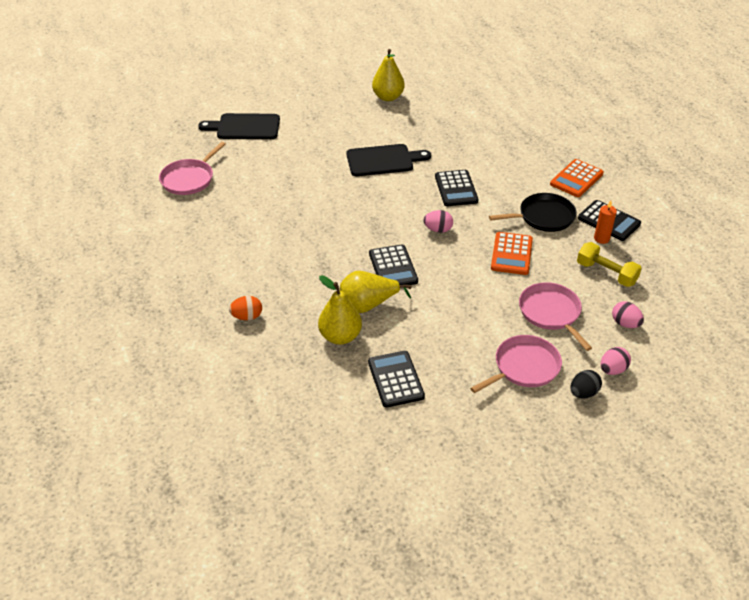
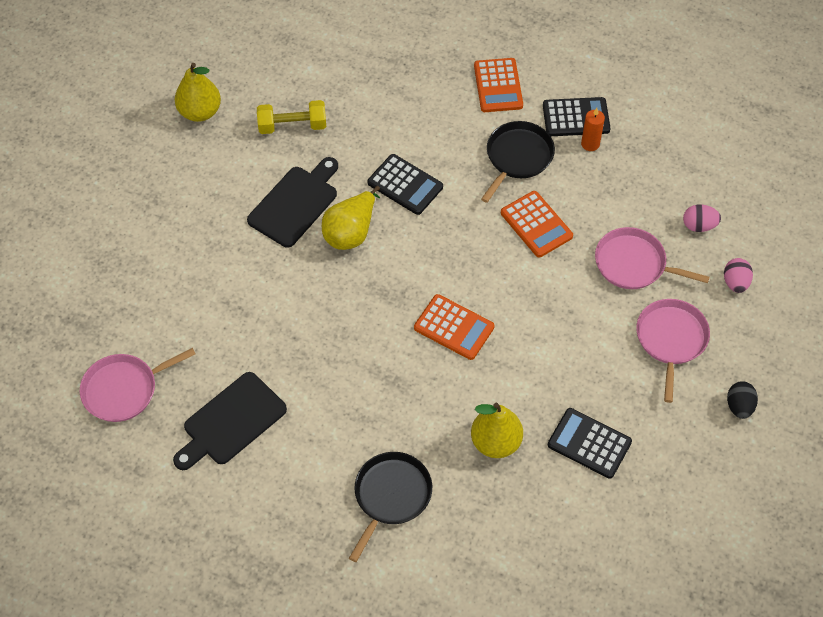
camera: 45 degrees left, 15 degrees up
pink pan [159,142,226,195] -> pink pan turned 75 degrees clockwise [80,348,196,422]
black cutting board [198,113,280,139] -> black cutting board moved to [173,372,287,470]
orange egg [229,296,262,321] -> black pan [349,452,432,562]
yellow pear [340,271,412,313] -> yellow pear moved to [322,186,380,250]
black calculator [369,244,418,285] -> orange calculator [414,294,495,360]
pink egg [423,210,453,233] -> none
black egg [570,370,602,398] -> black egg moved to [727,381,758,419]
yellow dumbbell [577,242,642,287] -> yellow dumbbell moved to [257,100,326,134]

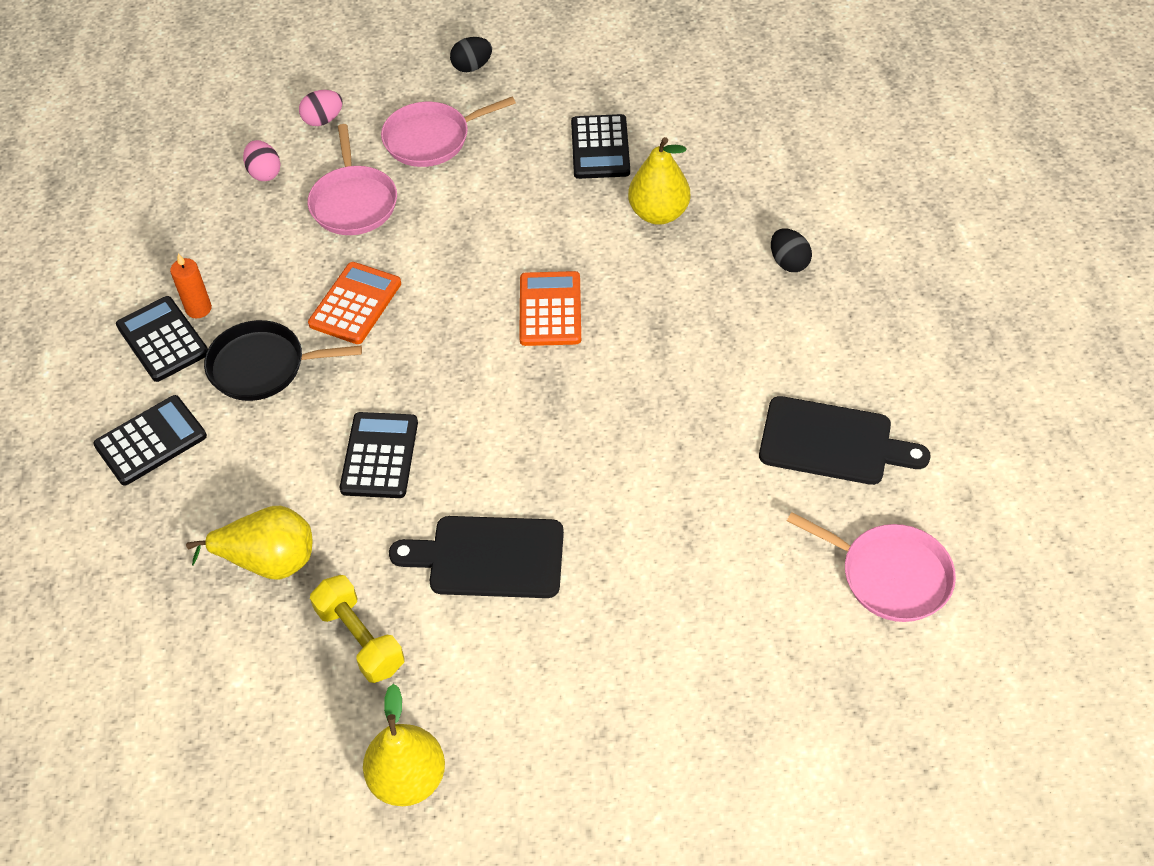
camera: 120 degrees left, 5 degrees down
yellow pear [322,186,380,250] -> yellow pear moved to [186,506,312,580]
black pan [349,452,432,562] -> black egg [771,228,812,272]
orange calculator [474,58,523,112] -> black calculator [93,395,207,485]

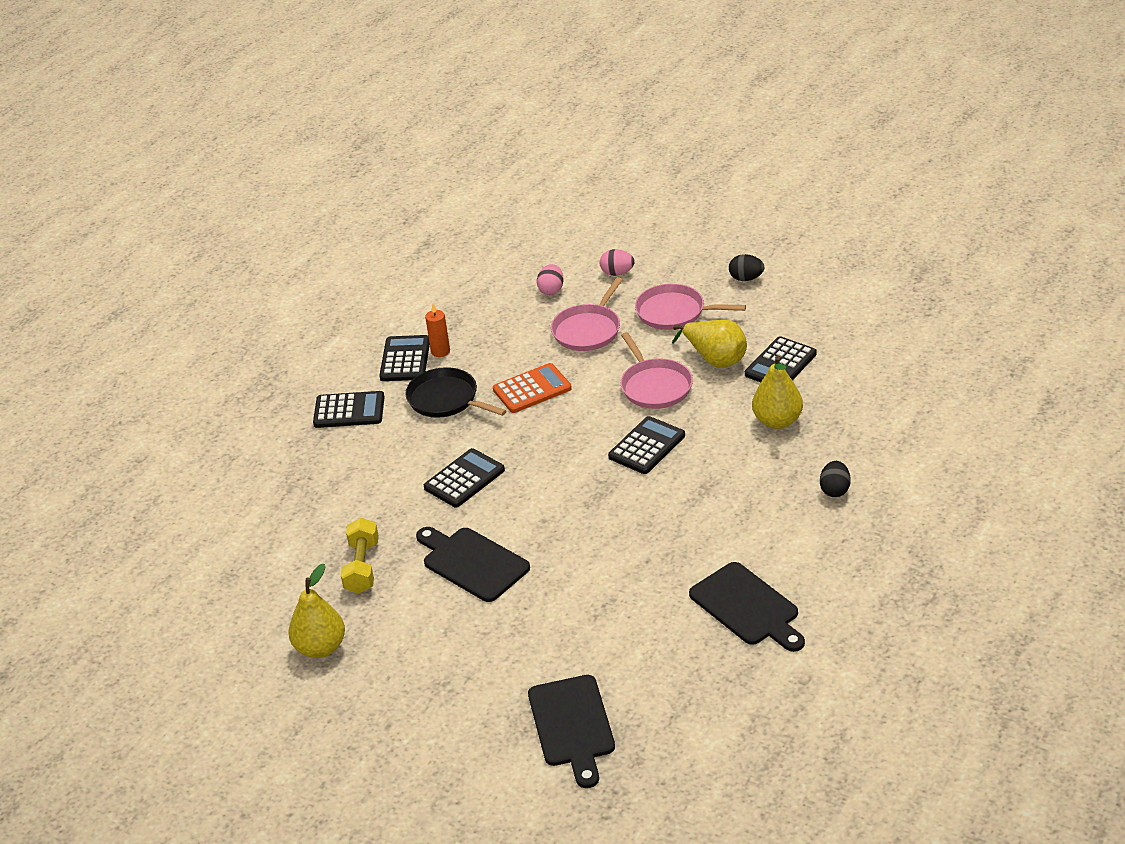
camera: 40 degrees right, 15 degrees down
yellow pear [186,506,312,580] -> yellow pear moved to [672,320,747,368]
orange calculator [519,271,581,346] -> black calculator [608,416,685,474]
pink pan [787,512,956,622] -> pink pan moved to [621,332,693,409]
none -> black cutting board [528,675,615,788]

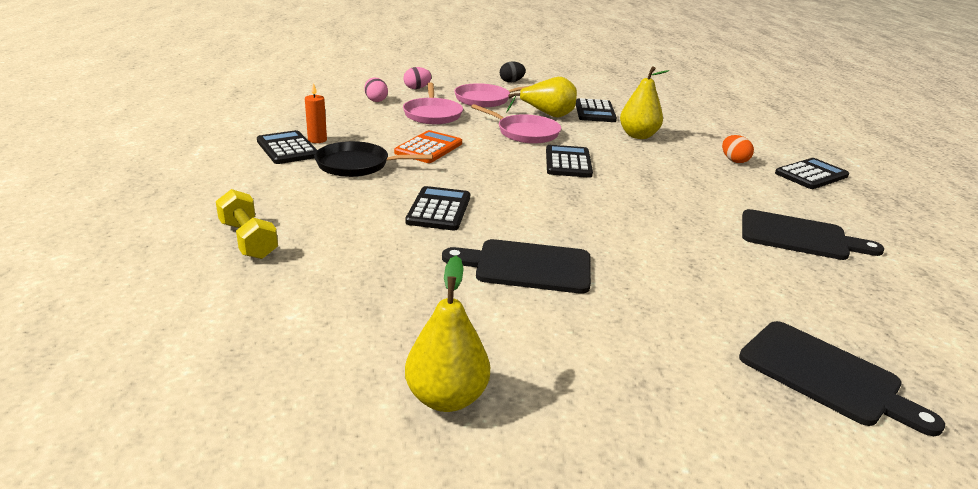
camera: 40 degrees left, 10 degrees down
black calculator [313,391,384,428] -> black calculator moved to [775,158,849,189]
yellow dumbbell [341,518,379,594] -> yellow dumbbell moved to [216,189,278,259]
black egg [820,461,851,497] -> orange egg [722,135,754,163]

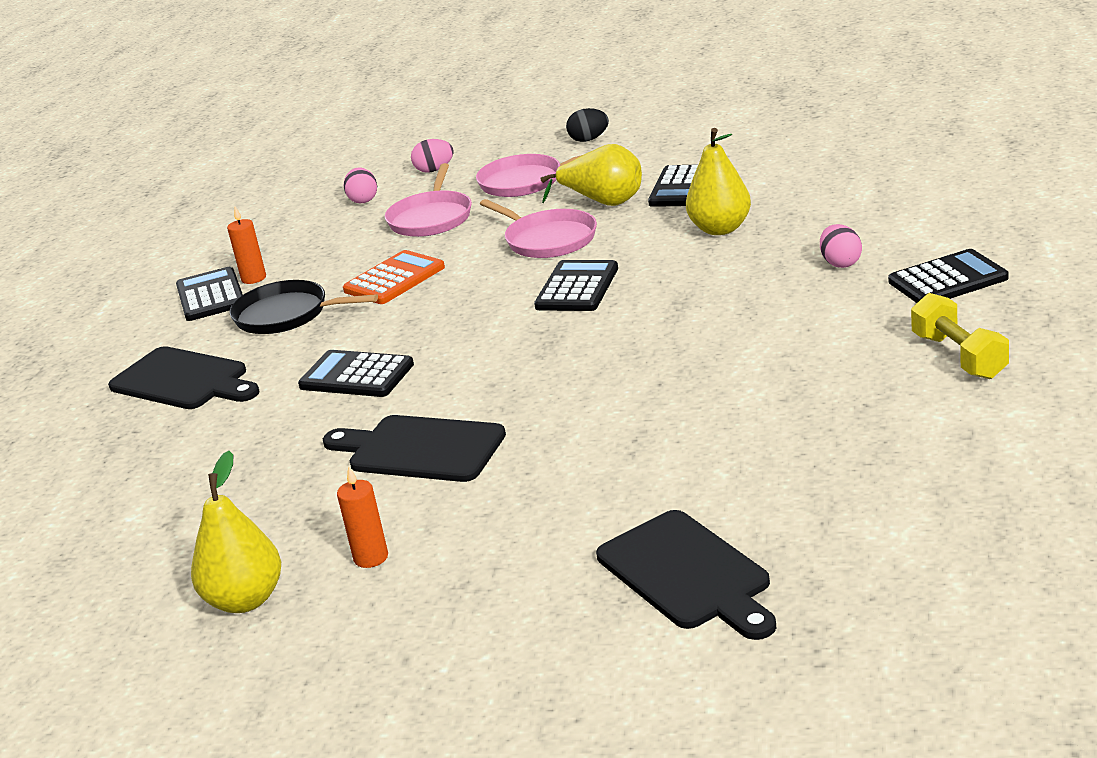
camera: 20 degrees right, 0 degrees up
yellow dumbbell [216,189,278,259] -> yellow dumbbell moved to [911,293,1009,379]
black calculator [405,186,470,231] -> black calculator turned 90 degrees counterclockwise [298,350,414,397]
orange egg [722,135,754,163] -> pink egg [820,224,862,268]
black cutting board [742,209,884,260] -> black cutting board moved to [108,346,259,409]
none -> orange candle [337,465,388,568]

